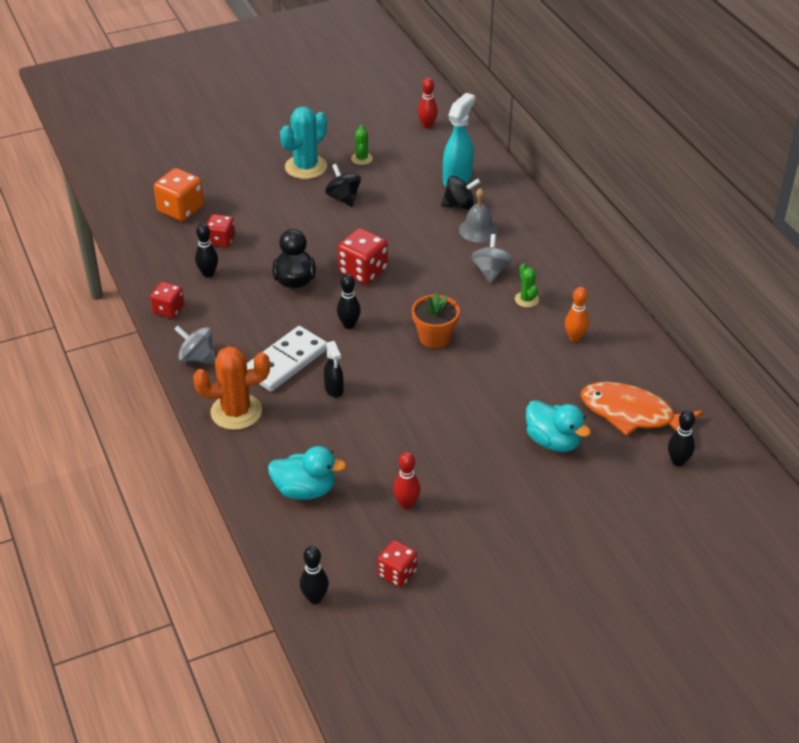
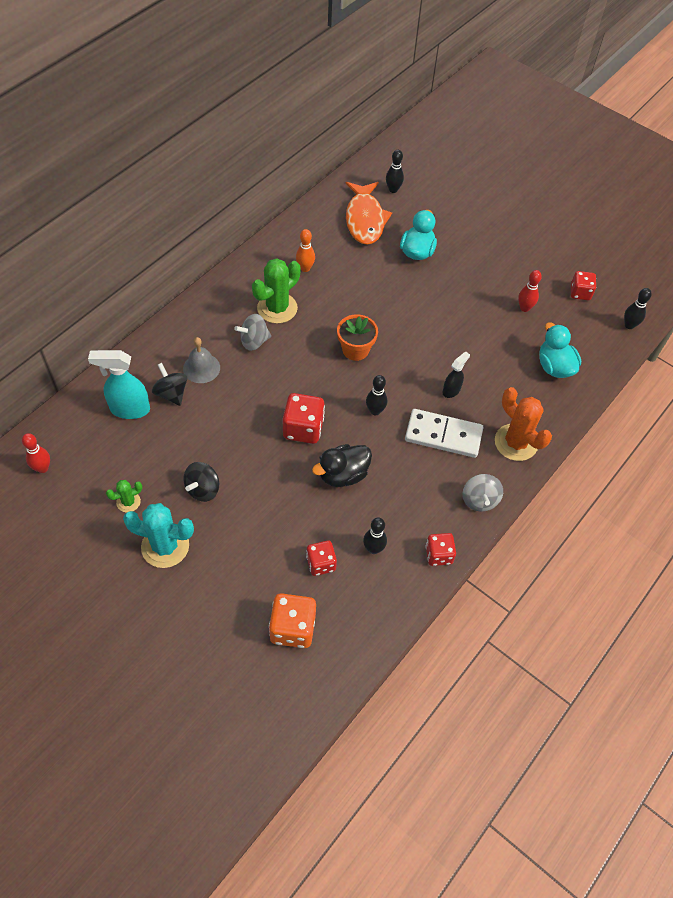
camera: 120 degrees left, 15 degrees up
green cactus [515,263,539,308] -> green cactus [252,258,301,324], size x1.94

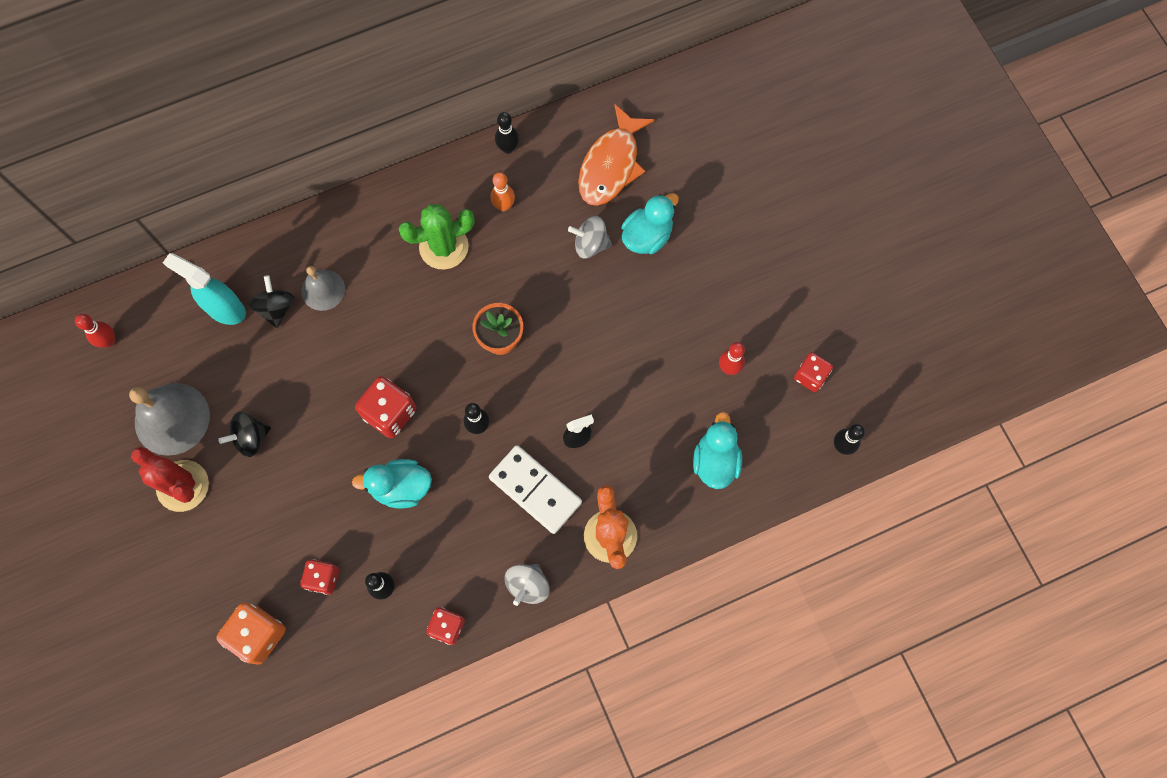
camera: 30 degrees right, 15 degrees up
green cactus [106,480,142,513] -> grey bell [129,383,210,456]
turquoise cactus [123,503,194,568] -> red cactus [131,447,209,512]
grey spinning top [234,314,271,351] -> grey spinning top moved to [568,216,612,259]
black duck [312,444,372,487] -> turquoise duck [352,459,432,508]
black bowling pin [386,150,404,193] -> black bowling pin moved to [495,112,519,154]

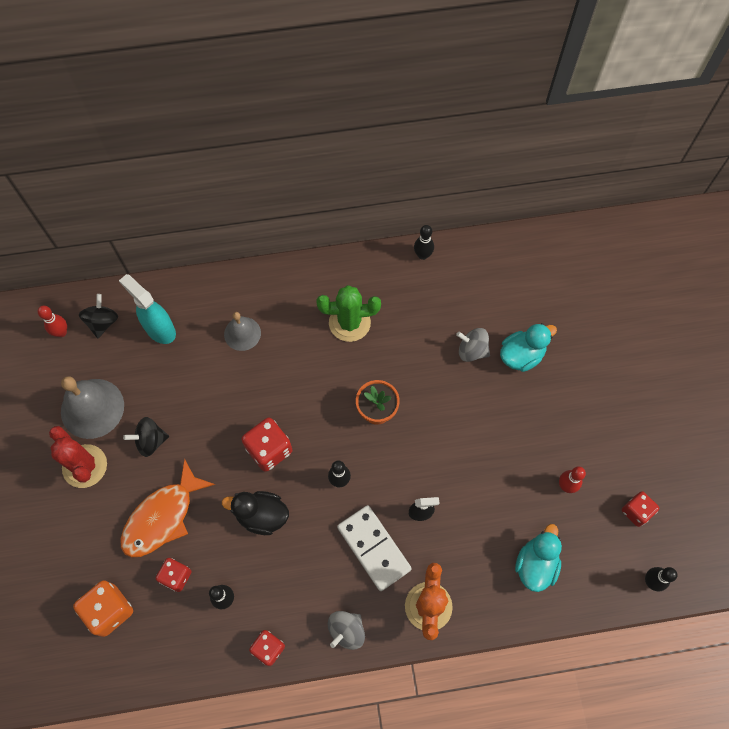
camera: 15 degrees right, 5 degrees down
black spinning top [249,275,295,328] -> black spinning top moved to [79,294,118,338]
turquoise duck [352,459,432,508] -> black duck [222,491,289,535]
orange bowling pin [490,172,515,211] -> none
orange fish [578,104,655,206] -> orange fish moved to [120,459,215,558]

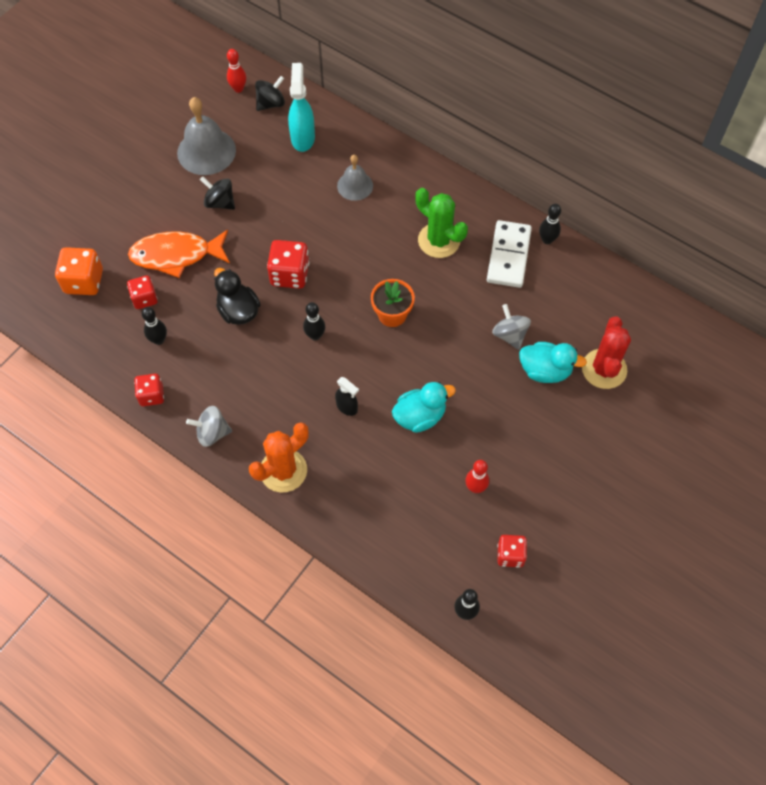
camera: 45 degrees right, 5 degrees down
red cactus [49,426,107,488] -> red cactus moved to [582,316,631,389]
white domino [337,505,412,591] -> white domino moved to [487,220,532,288]
turquoise duck [515,524,562,592] -> turquoise duck moved to [392,382,456,433]

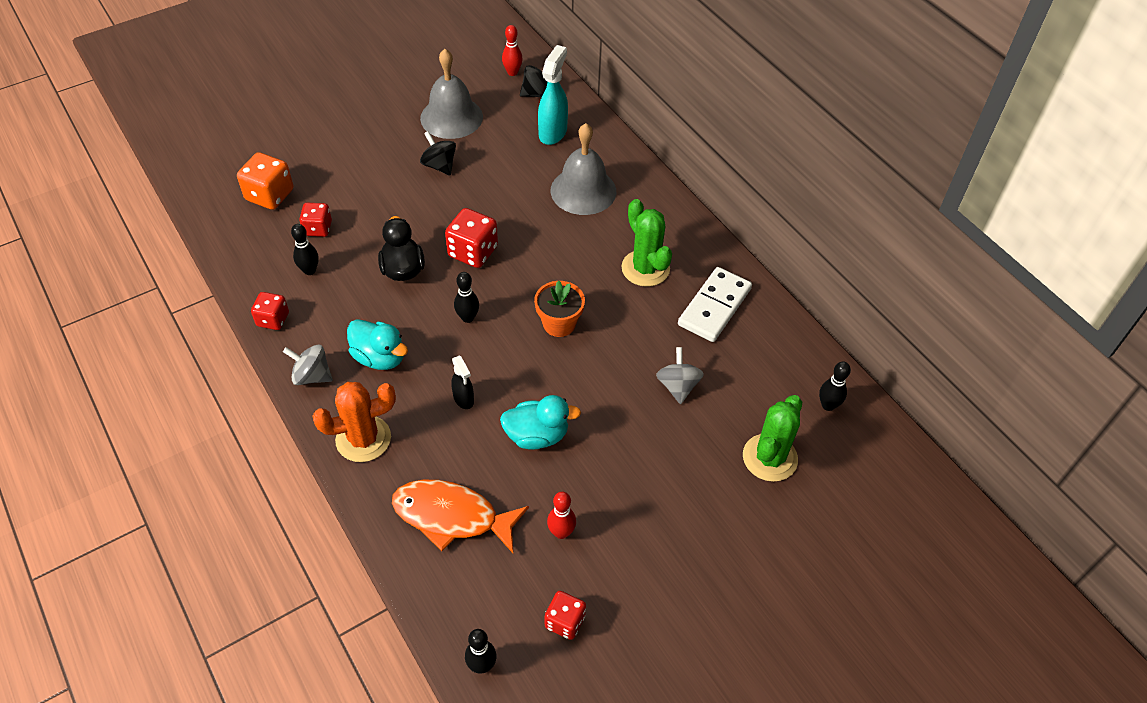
camera: 20 degrees right, 10 degrees down
orange fish [128,230,230,278] -> orange fish moved to [392,480,529,553]
grey bell [337,155,373,201] -> grey bell [551,123,616,215], size x1.65
turquoise duck [519,342,587,383] -> turquoise duck moved to [347,319,408,370]
black bowling pin [539,204,561,244] -> black bowling pin moved to [819,362,851,411]
red cactus [582,316,631,389] -> green cactus [743,395,802,482]

